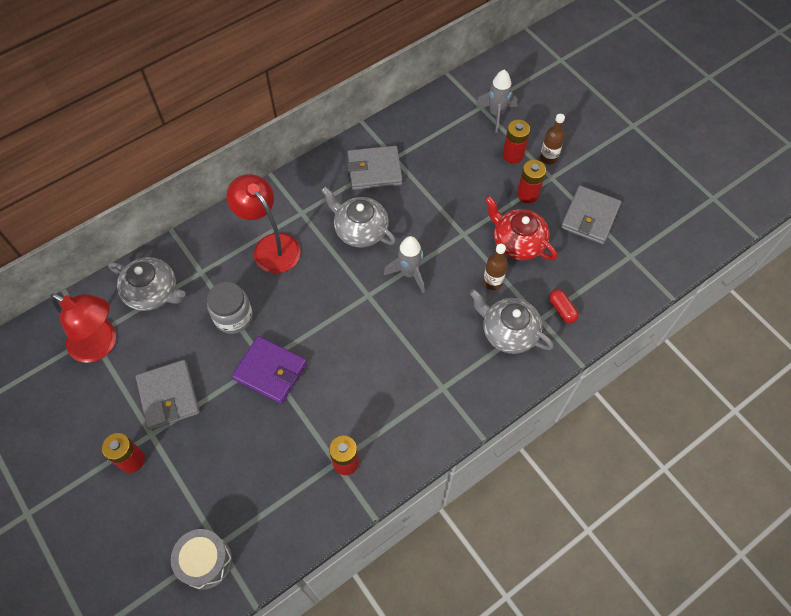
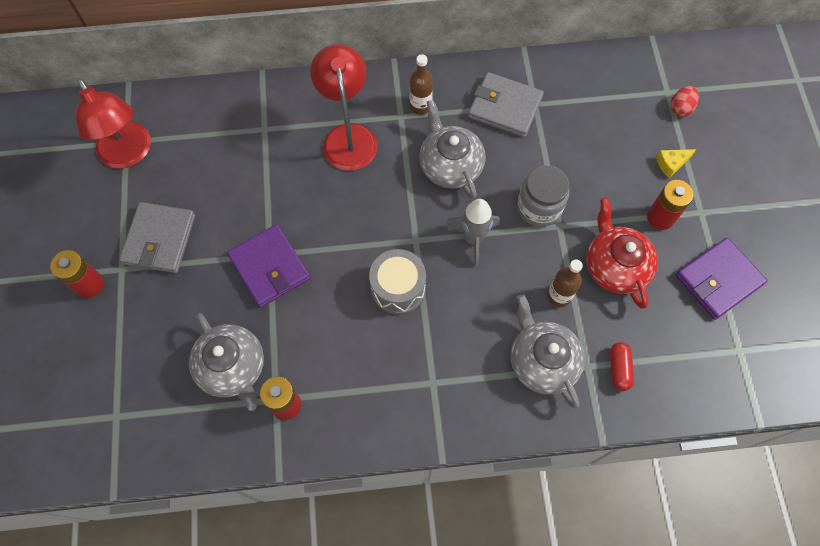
camera: 30 degrees right, 5 degrees up
grey teapot [108,257,185,311] -> grey teapot moved to [189,313,264,411]
grey drum [171,529,232,590] -> grey drum moved to [369,249,426,315]
grey jar [207,282,253,334] -> grey jar moved to [517,165,569,227]
grey rocket [476,69,517,133] -> red egg [671,86,699,117]
red battery [503,120,530,163] -> yellow cheese [656,149,696,178]
brown bottle [540,114,565,164] -> brown bottle moved to [410,54,433,115]
grey wallet [561,186,621,244] -> purple wallet [676,237,768,320]

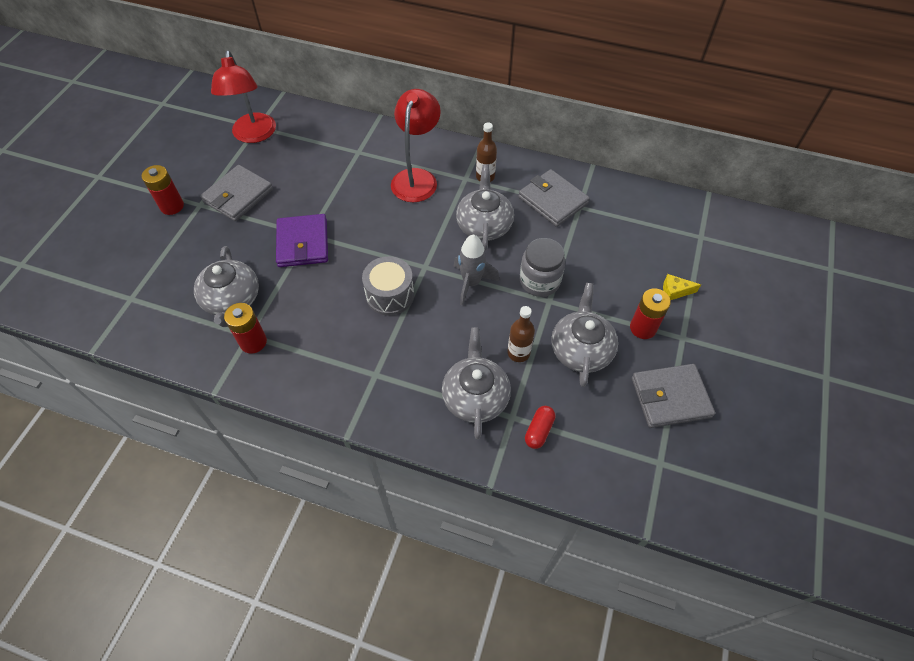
camera: 25 degrees right, 10 degrees down
red teapot [586,198,658,309] -> grey teapot [551,283,618,387]
red egg [671,86,699,117] -> none
purple wallet [676,237,768,320] -> grey wallet [632,364,715,428]

